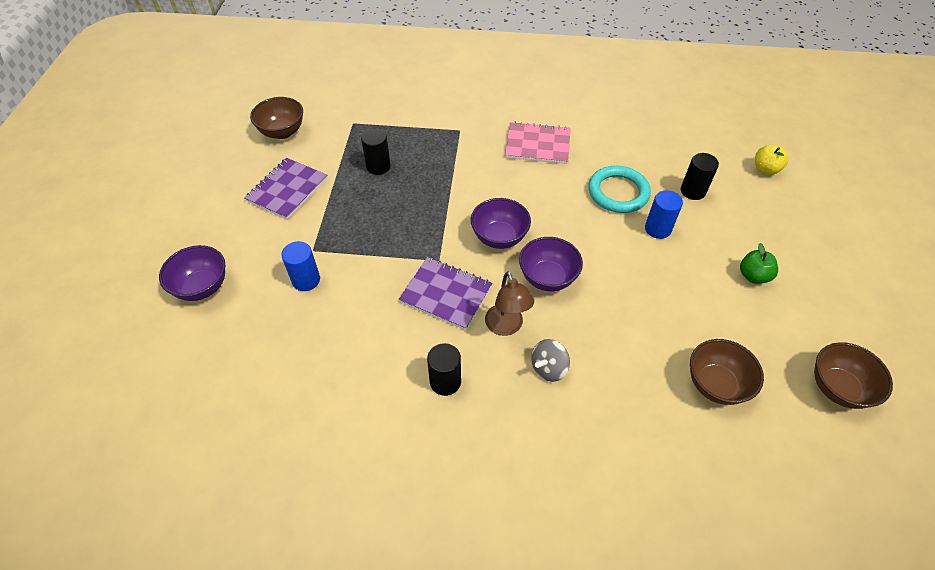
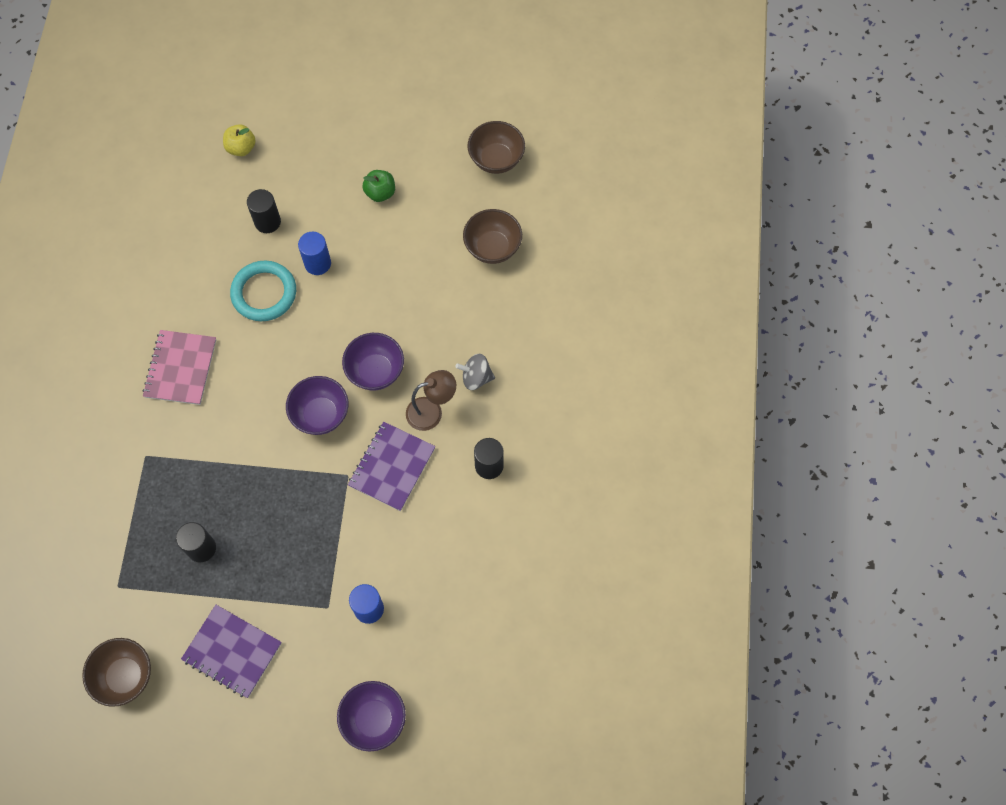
camera: 90 degrees left, 15 degrees up
grey spinning top [531,339,570,382] -> grey spinning top turned 135 degrees clockwise [455,354,495,390]

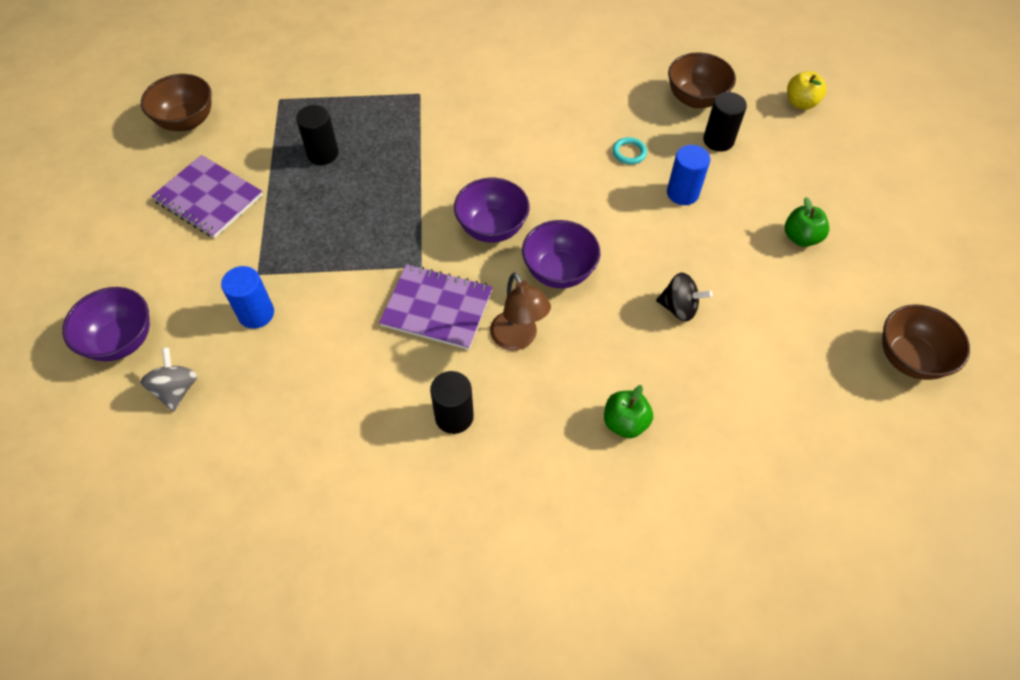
camera: 80 degrees right, 10 degrees down
pink notebook [143,330,216,405] -> none
purple notebook [181,605,282,698] -> purple notebook turned 75 degrees counterclockwise [151,155,263,238]
turquoise ring [230,261,296,321] -> turquoise ring [612,137,647,164], size x0.45
grey spinning top [455,354,495,390] -> grey spinning top moved to [140,347,197,412]
brown bowl [463,209,522,264] -> brown bowl moved to [668,52,736,108]
none -> green apple [604,385,653,438]
none -> black spinning top [656,272,713,322]

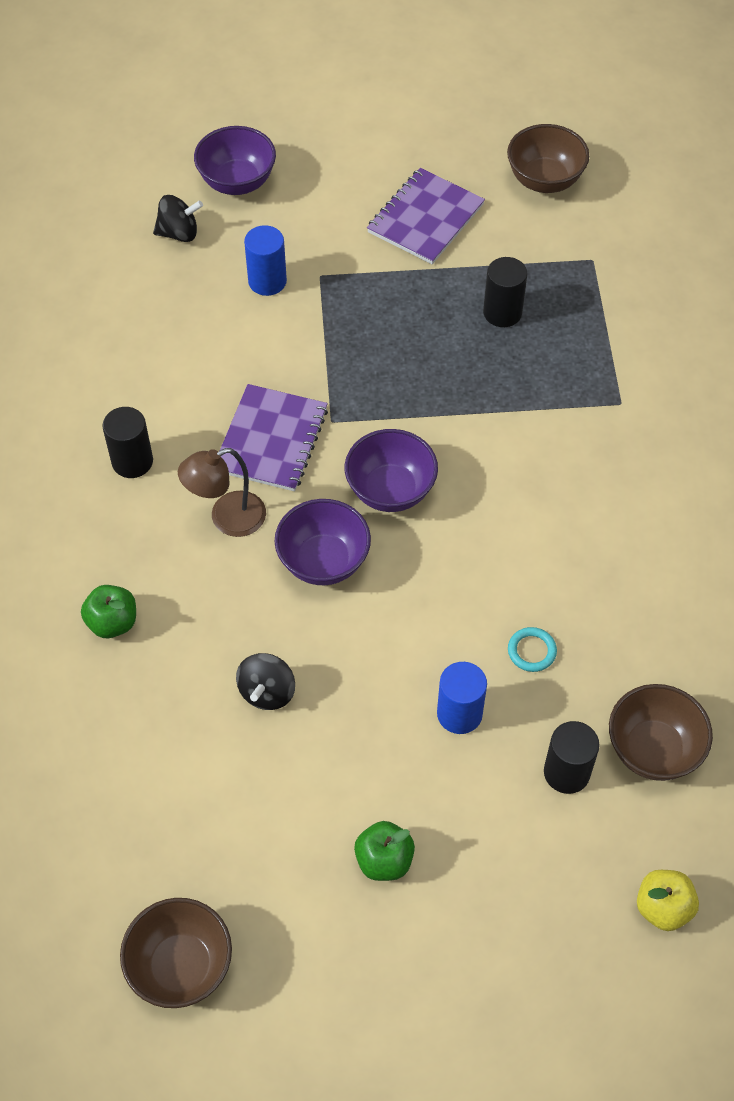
camera: 90 degrees right, 0 degrees up
grey spinning top [140,347,197,412] -> black spinning top [153,195,203,242]

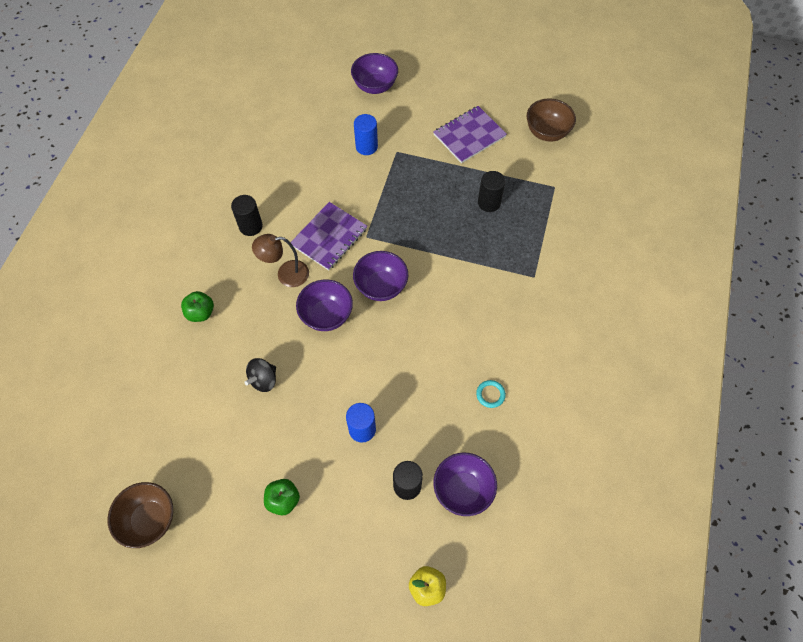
camera: 20 degrees right, 5 degrees up
black spinning top [153,195,203,242] -> none
turquoise ring [508,627,557,672] -> turquoise ring moved to [476,380,506,408]
brown bowl [609,684,713,781] -> purple bowl [434,453,497,516]

